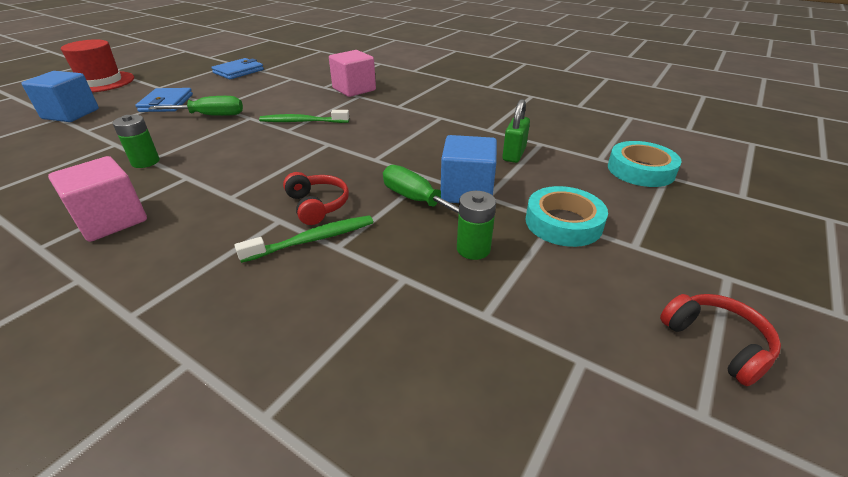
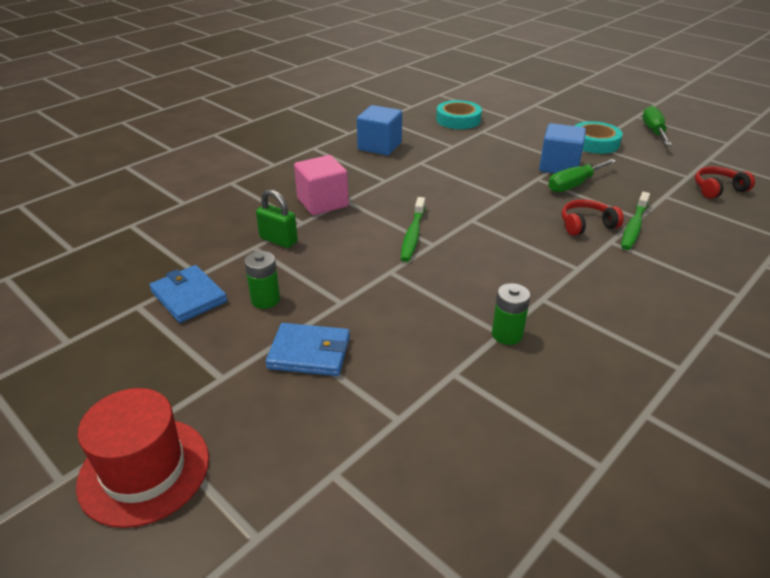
camera: 80 degrees left, 0 degrees up
blue cube [22,71,99,122] -> blue cube moved to [357,105,402,155]
pink cube [48,156,147,242] -> none
green screwdriver [148,96,243,116] -> green screwdriver moved to [642,106,672,145]
green toothbrush [235,215,373,263] -> green toothbrush turned 135 degrees counterclockwise [621,192,650,250]
green battery [457,191,496,260] -> green battery moved to [244,251,280,309]
green padlock [502,99,530,163] -> green padlock moved to [256,189,298,248]
turquoise tape [608,141,681,187] -> turquoise tape moved to [436,100,482,129]
red headphones [660,294,781,386] -> red headphones moved to [695,167,755,199]

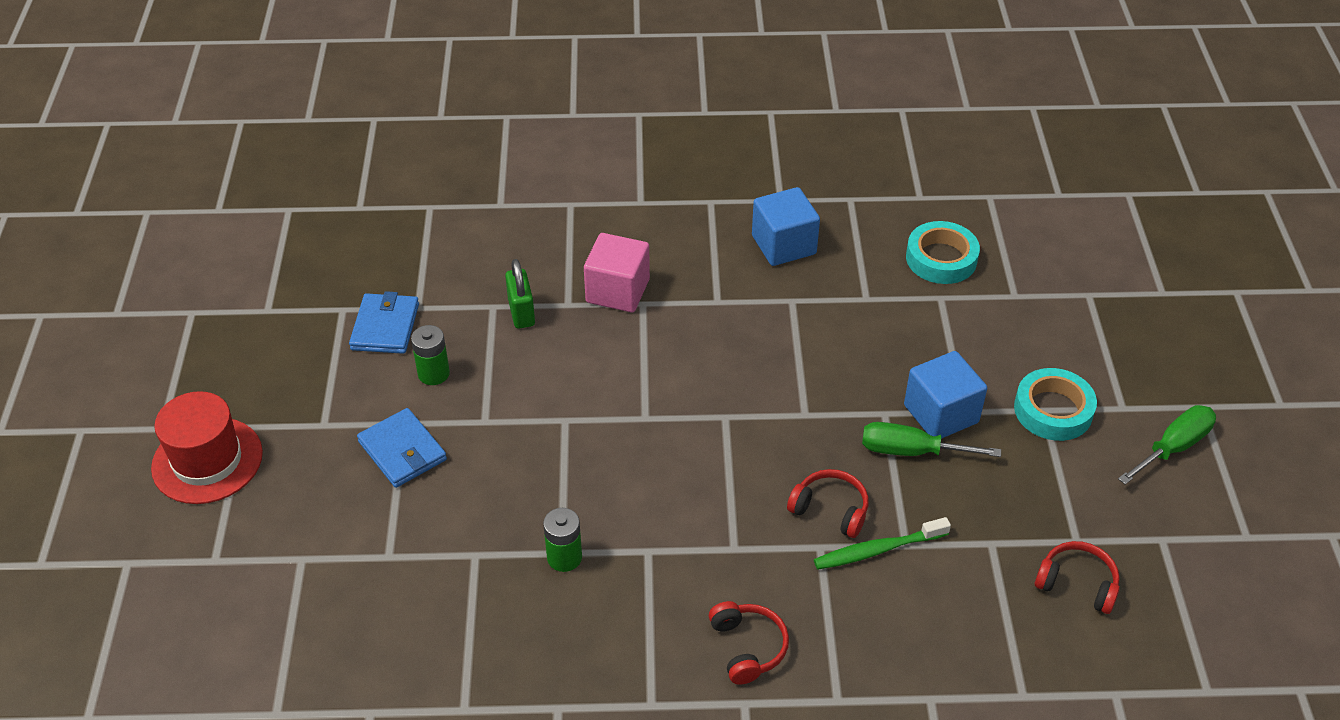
camera: 45 degrees right, 10 degrees up
green toothbrush [401,197,425,262] -> none
none -> red headphones [709,601,789,685]

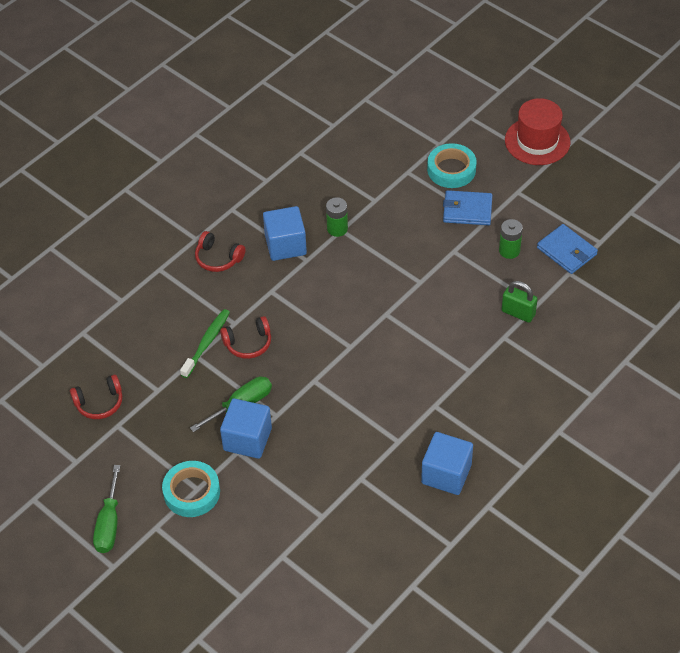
camera: 135 degrees right, 5 degrees up
pink cube [584,233,650,312] -> none
turquoise tape [906,221,980,284] -> turquoise tape moved to [427,143,477,188]
none -> blue cube [263,206,307,261]

